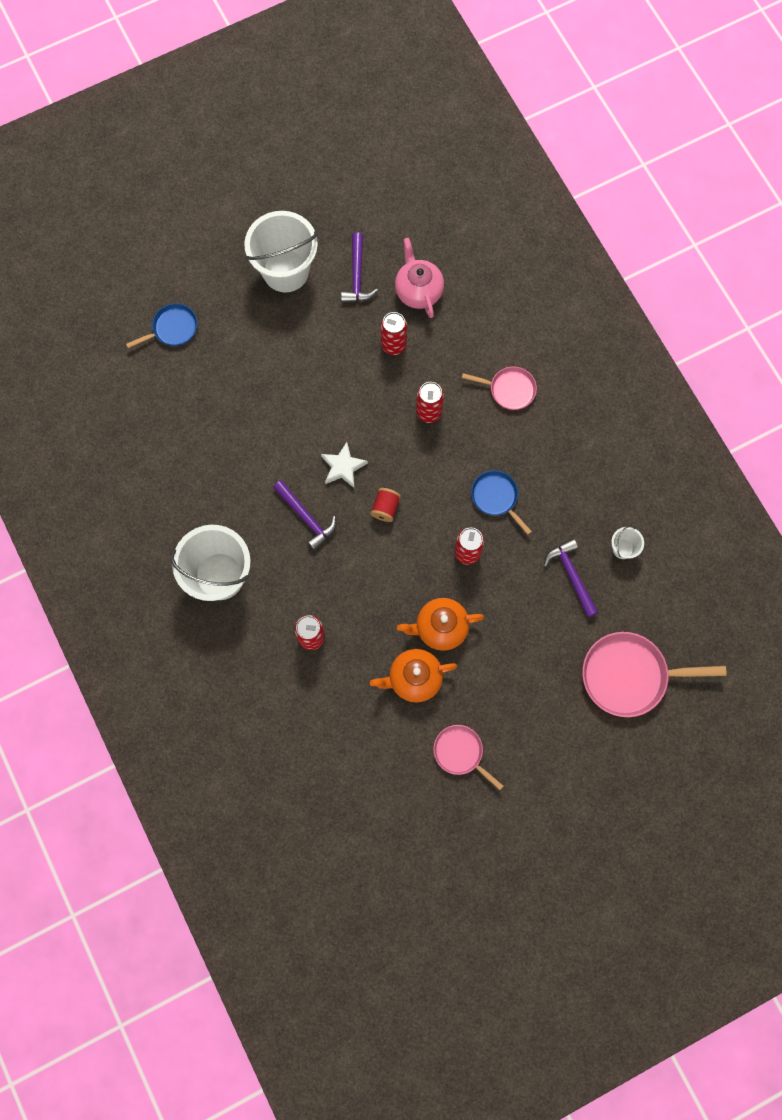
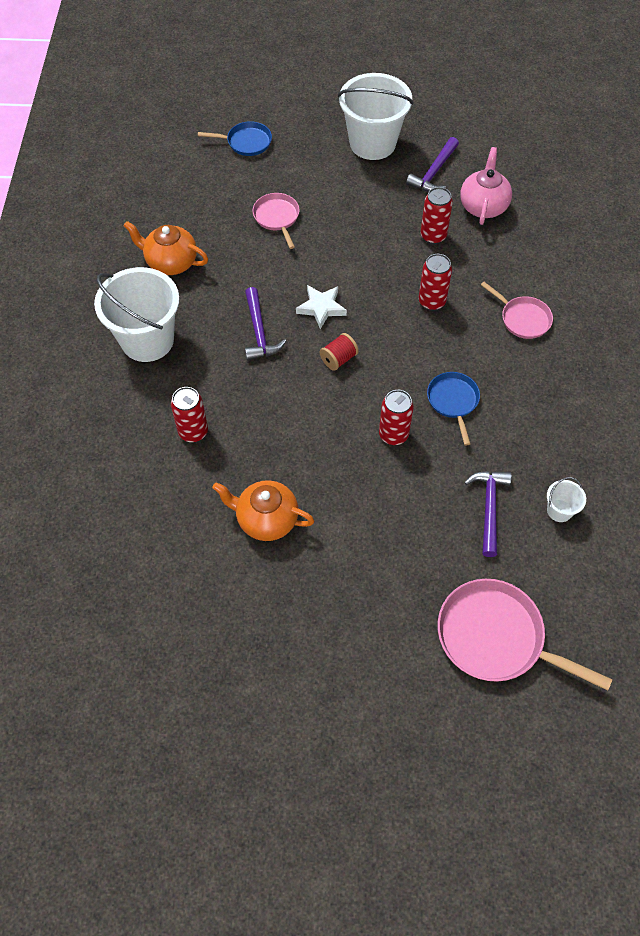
camera: 30 degrees right, 15 degrees down
orange teapot [397,598,484,651] -> orange teapot moved to [123,221,208,275]
pink pan [433,725,503,790] -> pink pan moved to [253,193,300,249]

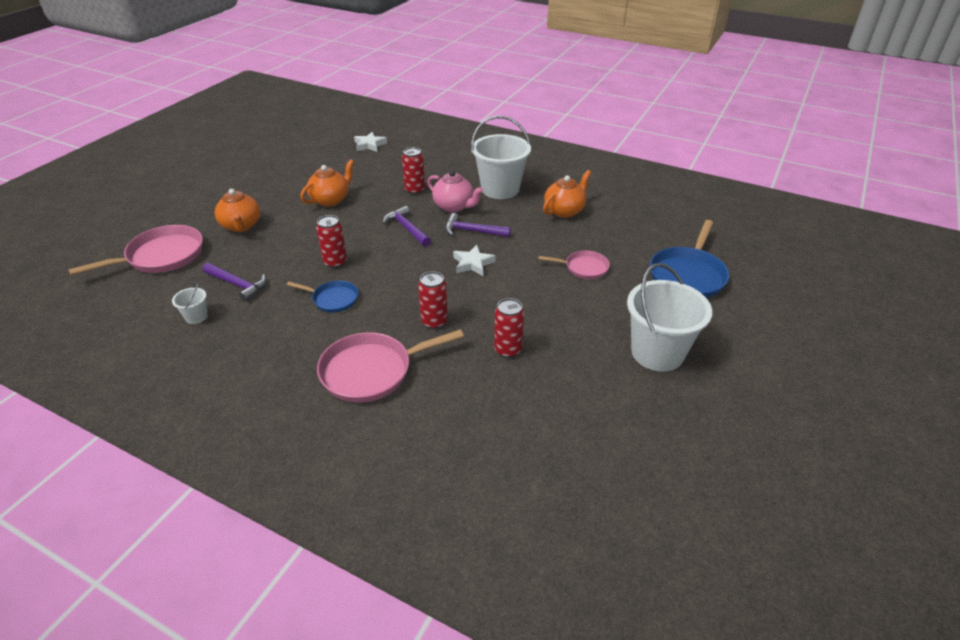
camera: 115 degrees right, 20 degrees down
blue pan [198,121,272,156] -> blue pan [650,220,729,298], size x1.76
red spool [320,333,359,371] -> none
purple hammer [406,137,459,192] -> purple hammer moved to [382,206,431,247]
pink teapot [460,147,512,225] -> pink teapot moved to [427,170,483,212]
pink pan [481,282,553,339] -> pink pan [317,329,464,403], size x1.76
none -> orange teapot [215,189,260,232]
none -> white star [354,132,387,152]

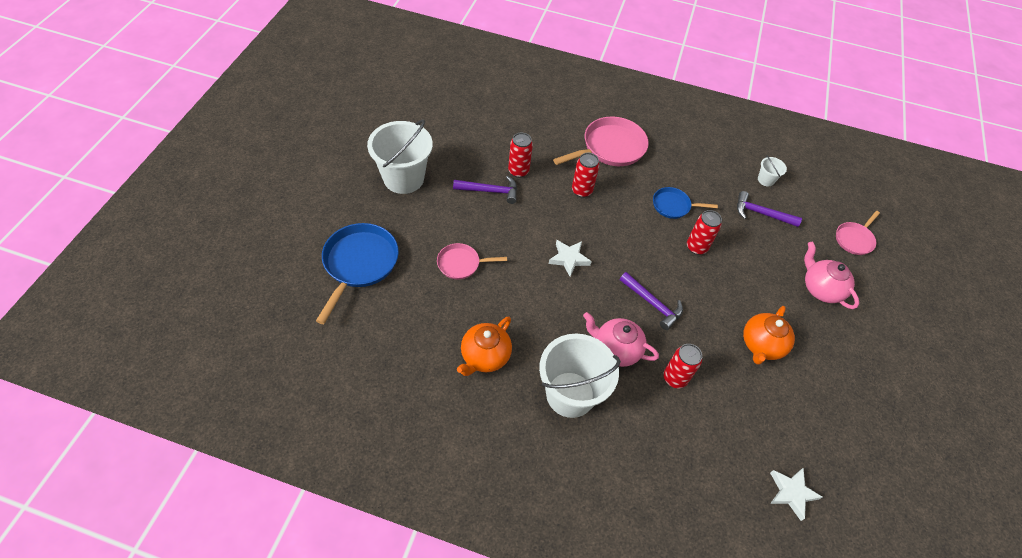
camera: 165 degrees right, 15 degrees up
pink pan [68,225,203,276] -> pink pan [836,211,880,255], size x0.57
orange teapot [215,189,260,232] -> pink teapot [804,242,859,309]
purple hammer [445,213,511,237] -> purple hammer moved to [453,176,517,204]

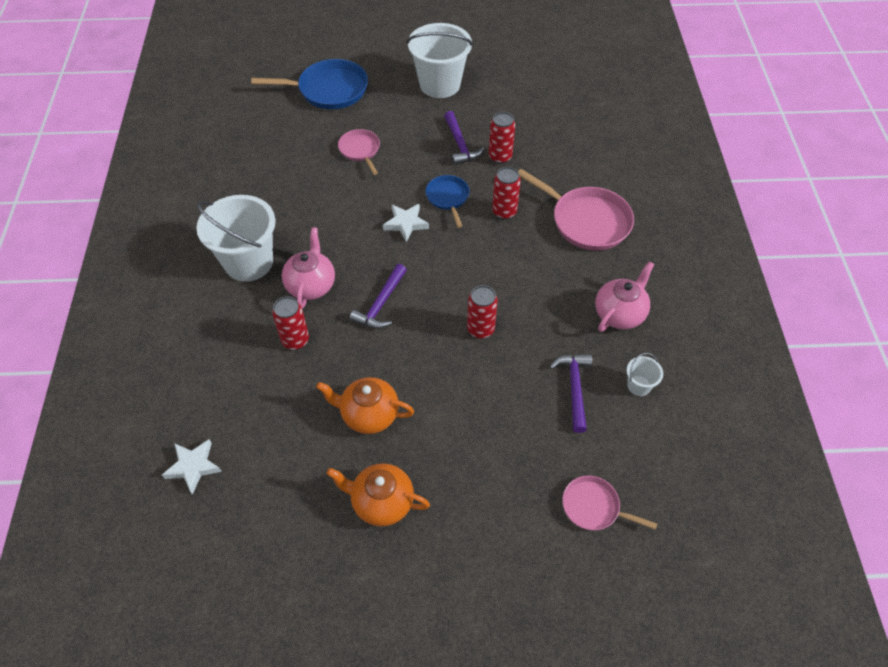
camera: 75 degrees right, 0 degrees up
orange teapot [457,316,512,376] -> orange teapot moved to [326,463,430,526]
blue pan [653,187,718,219] -> blue pan moved to [426,175,469,228]
pink teapot [804,242,859,309] -> pink teapot moved to [595,261,654,332]

